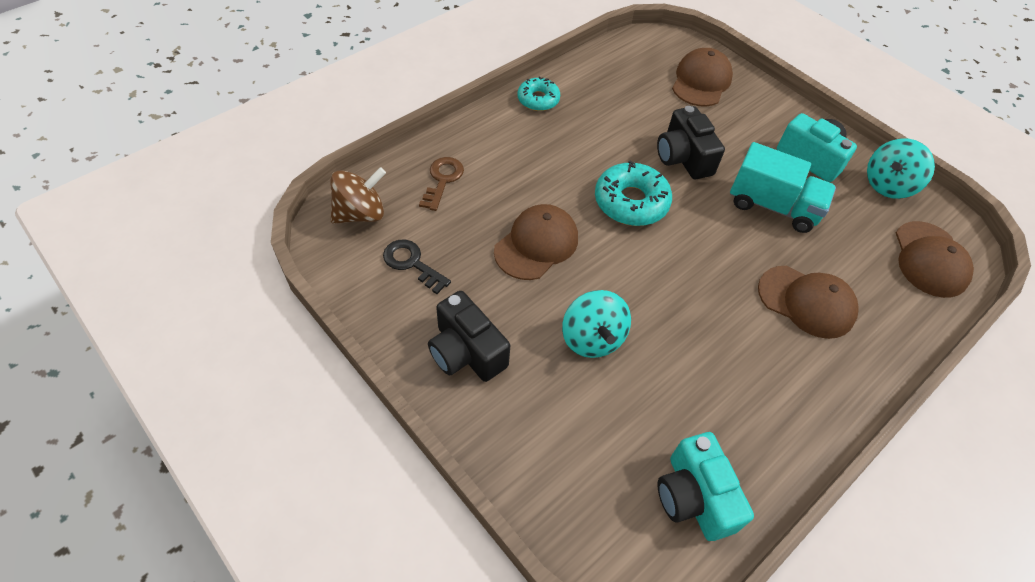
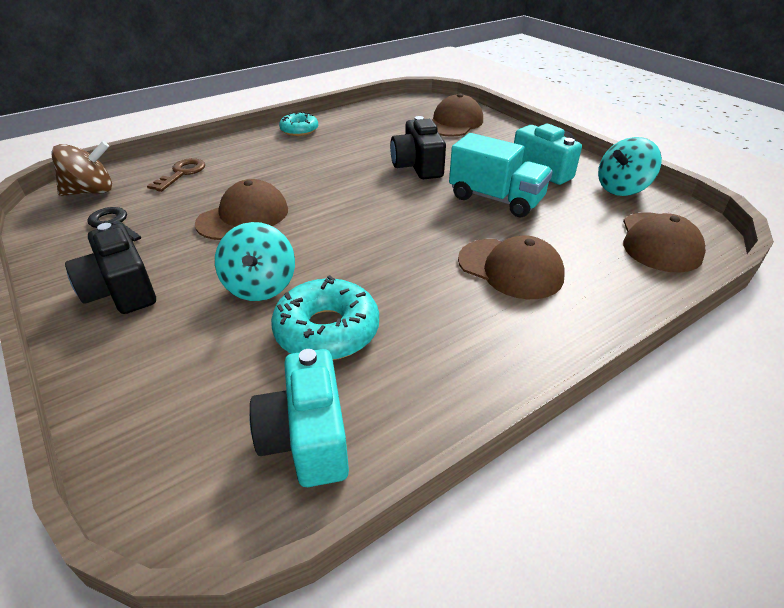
camera: 10 degrees right, 15 degrees down
turquoise donut [595,161,672,226] -> turquoise donut moved to [271,275,379,360]

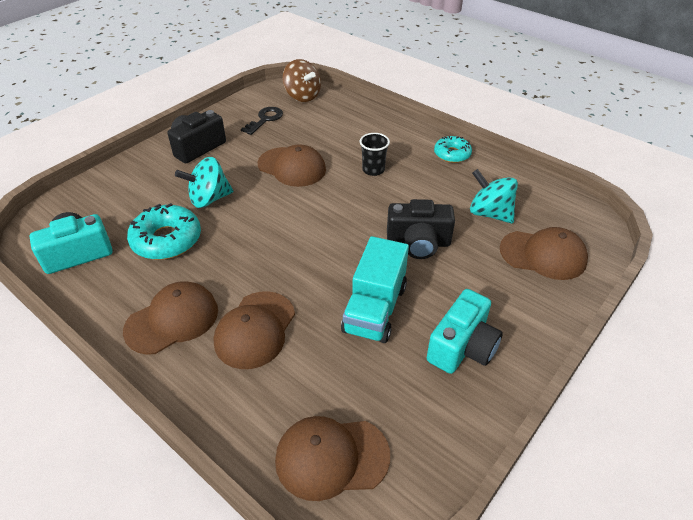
camera: 75 degrees right, 5 degrees up
brown key [147,158,205,192] -> none
black camera [390,116,446,179] -> black camera turned 150 degrees counterclockwise [387,199,455,259]
turquoise spinning top [598,137,662,196] -> turquoise spinning top moved to [470,169,518,223]
none -> brown cap [123,281,218,354]
none -> black cup [360,133,390,176]

